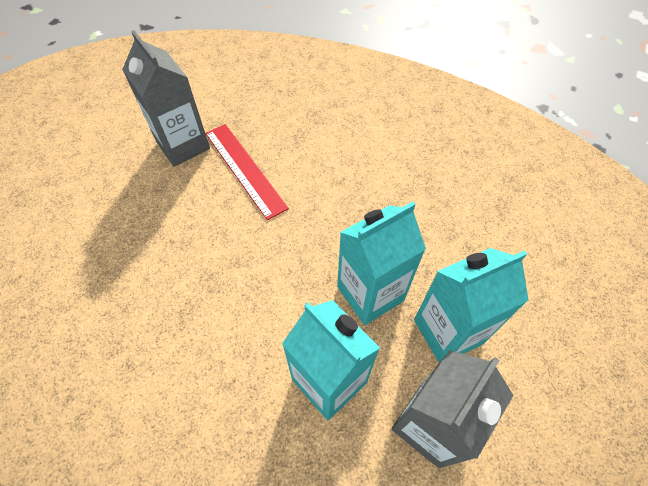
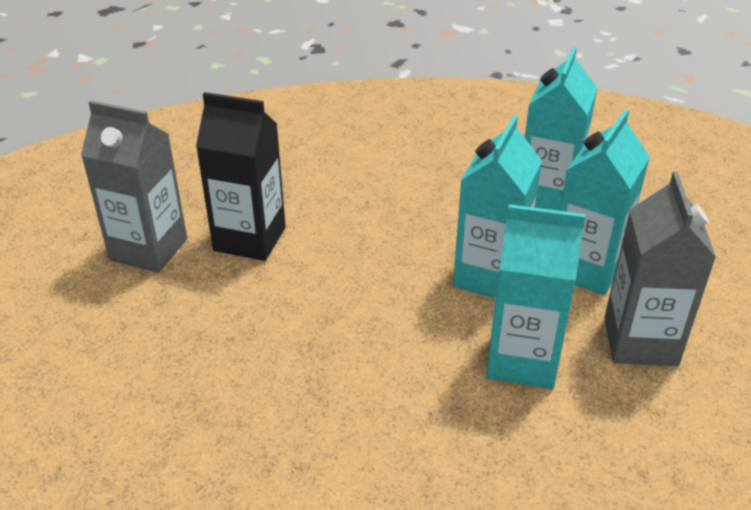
camera: 35 degrees left, 20 degrees down
red ruler [205,124,289,220] -> black carton [196,92,286,261]
none -> turquoise carton [525,47,597,211]

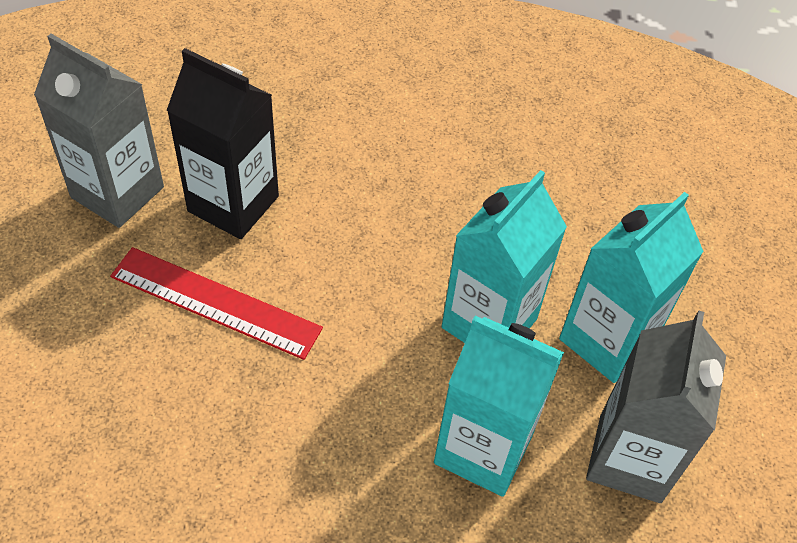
camera: 10 degrees right, 15 degrees up
turquoise carton [525,47,597,211] -> none
none -> red ruler [110,247,323,360]

